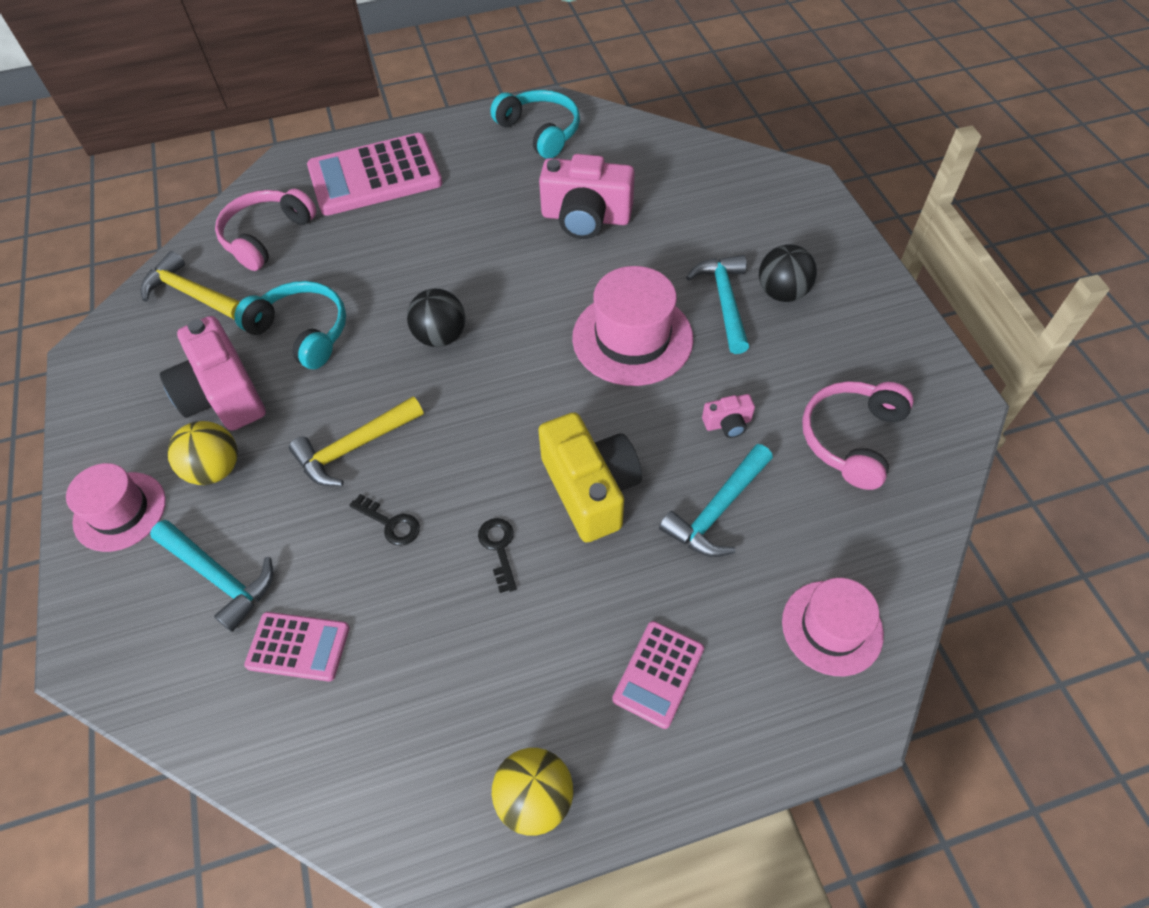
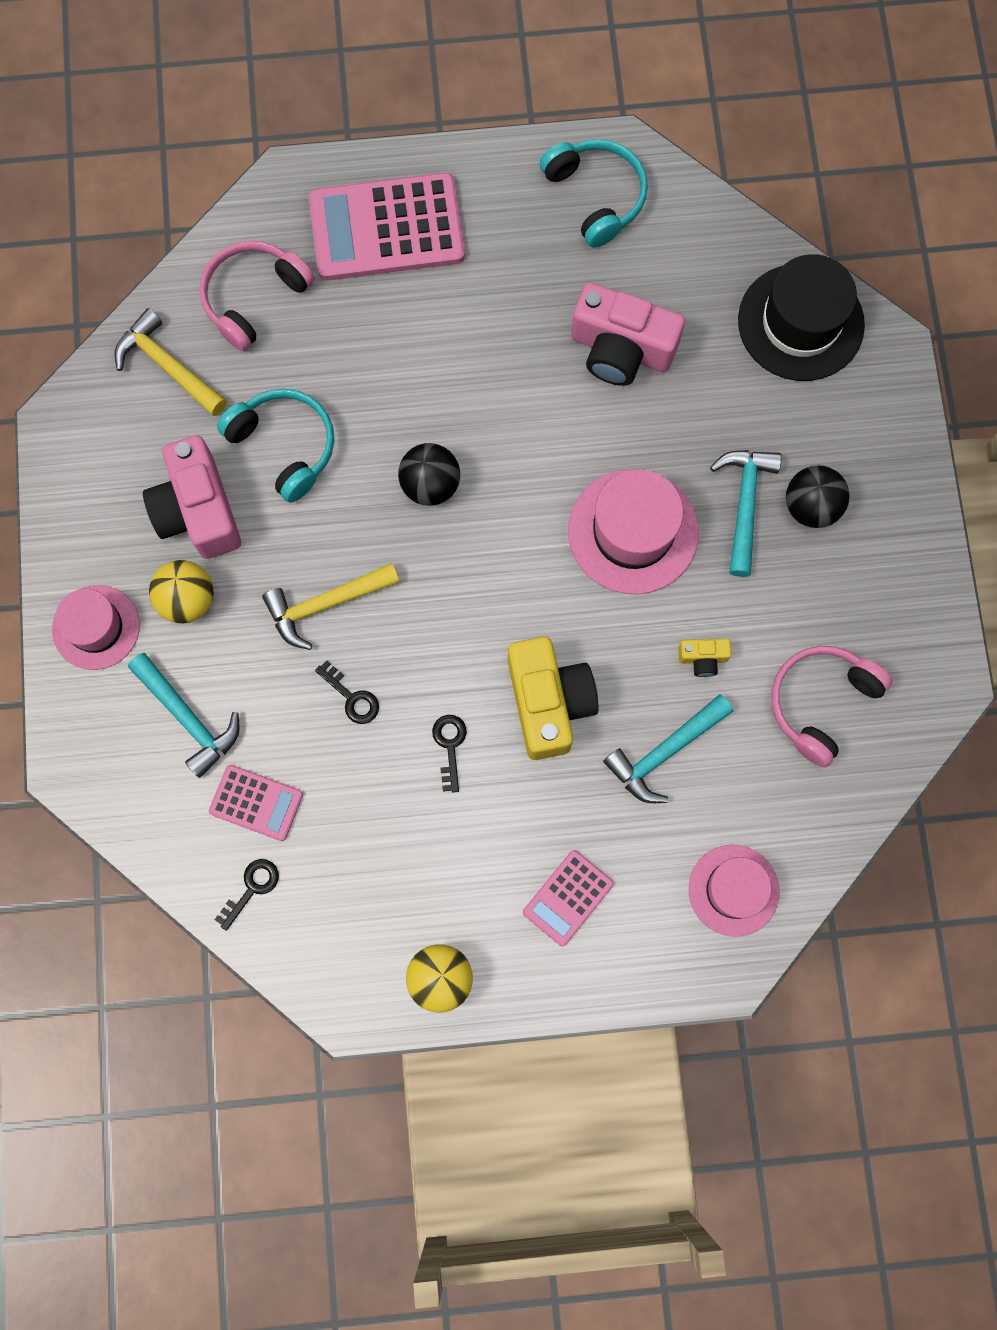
camera: 10 degrees right, 20 degrees up
pink camera [702,394,755,438] -> yellow camera [678,639,731,677]
none -> black key [214,859,279,931]
none -> black hat [738,254,865,381]

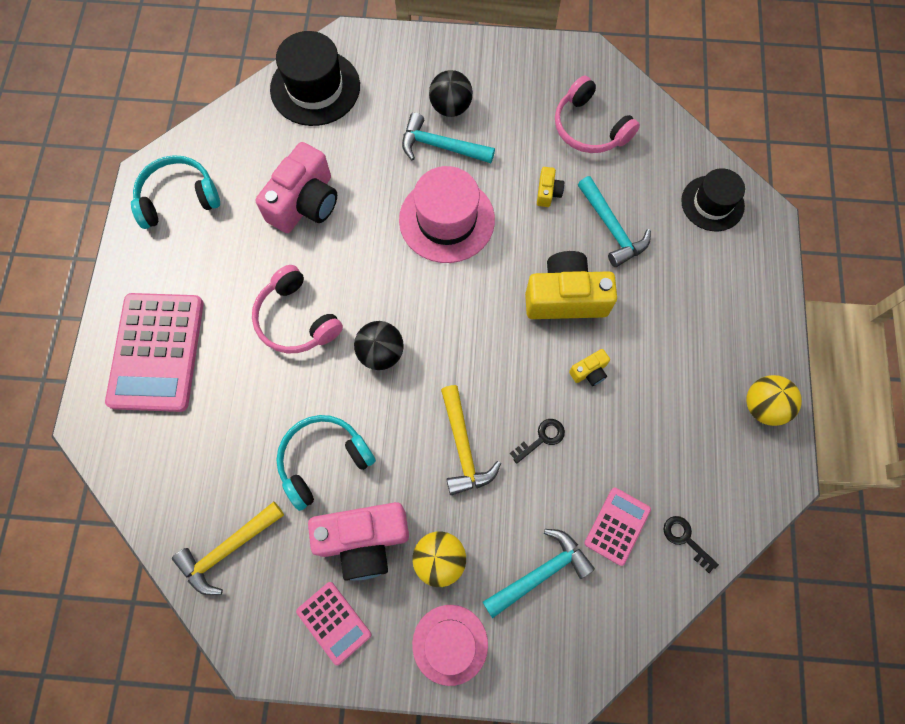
camera: 80 degrees left, 5 degrees down
pink headphones [200,241,315,351] -> pink headphones moved to [252,265,343,353]
black key [432,715,467,792] -> yellow camera [569,349,610,386]
pink calculator [523,850,614,946] -> pink calculator moved to [296,582,371,666]
pink hat [689,845,780,937] -> black hat [681,168,745,231]

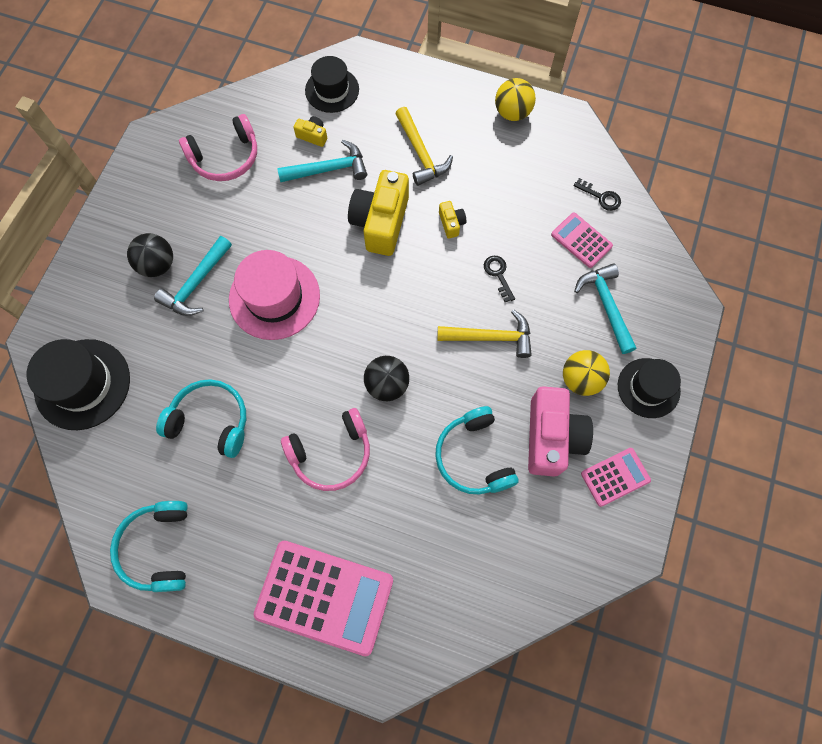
camera: 75 degrees left, 0 degrees up
yellow hammer [172,502,284,595] -> yellow hammer moved to [395,107,453,186]
pink camera [256,142,337,233] -> turquoise headphones [156,379,246,458]
pink hat [412,605,488,686] -> black hat [618,358,681,418]
yellow camera [537,167,564,207] -> yellow camera moved to [293,116,327,147]
black key [663,516,719,573] -> black key turned 120 degrees counterclockwise [573,178,621,211]

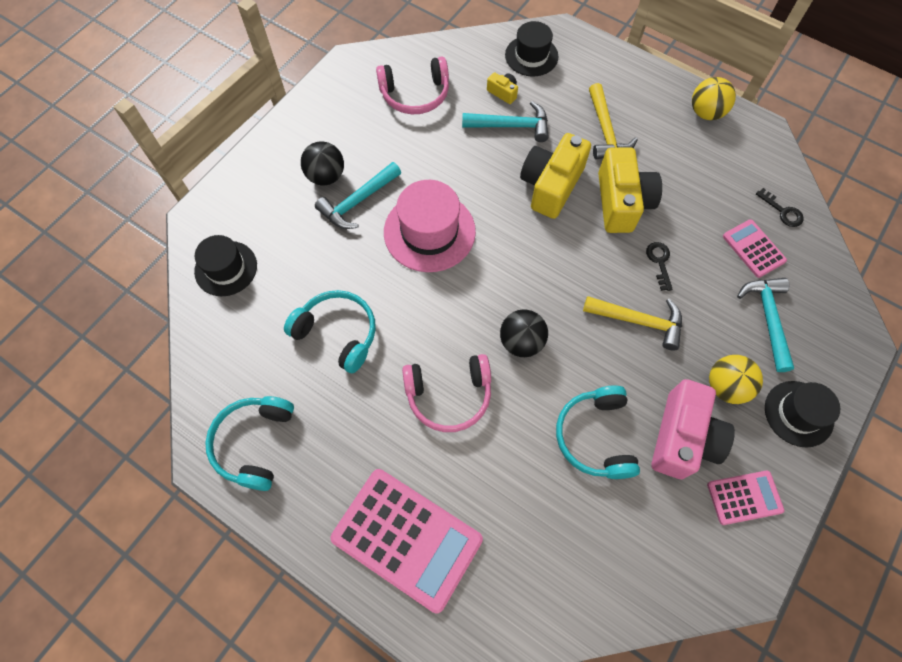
camera: 15 degrees right, 5 degrees down
black hat [27,339,130,430] -> black hat [194,235,257,296], size x0.66
yellow camera [439,201,466,239] -> yellow camera [598,147,662,233], size x2.24

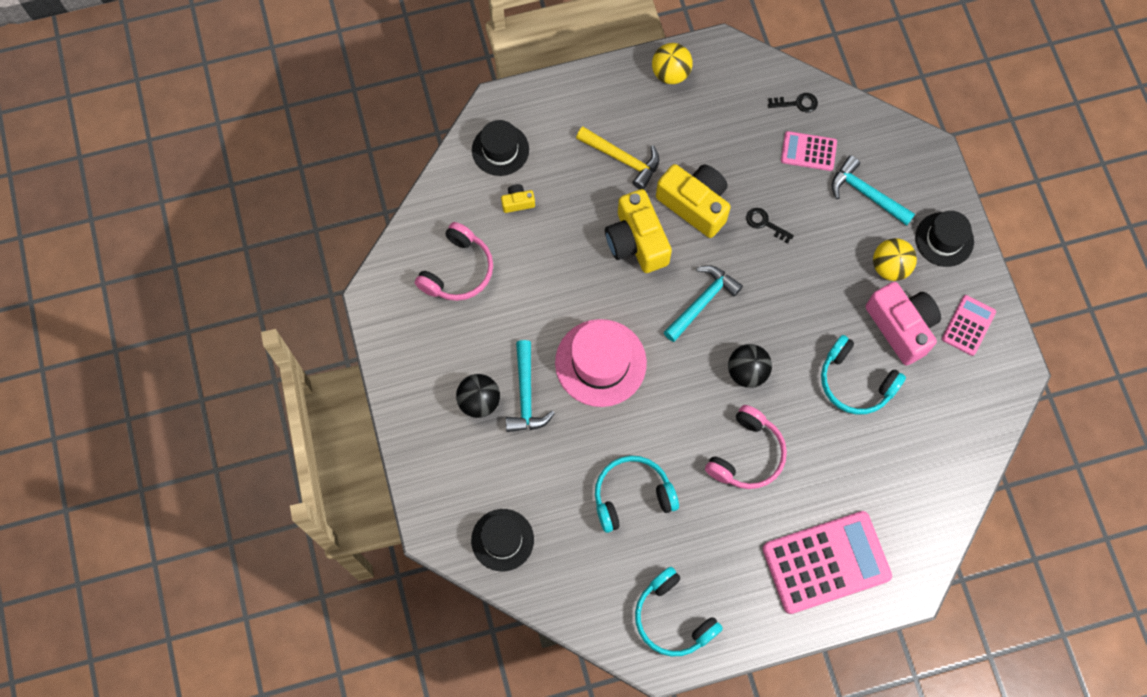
camera: 50 degrees left, 5 degrees up
turquoise hammer [462,101,549,142] -> turquoise hammer moved to [664,265,743,342]
yellow hammer [583,296,682,350] -> none

